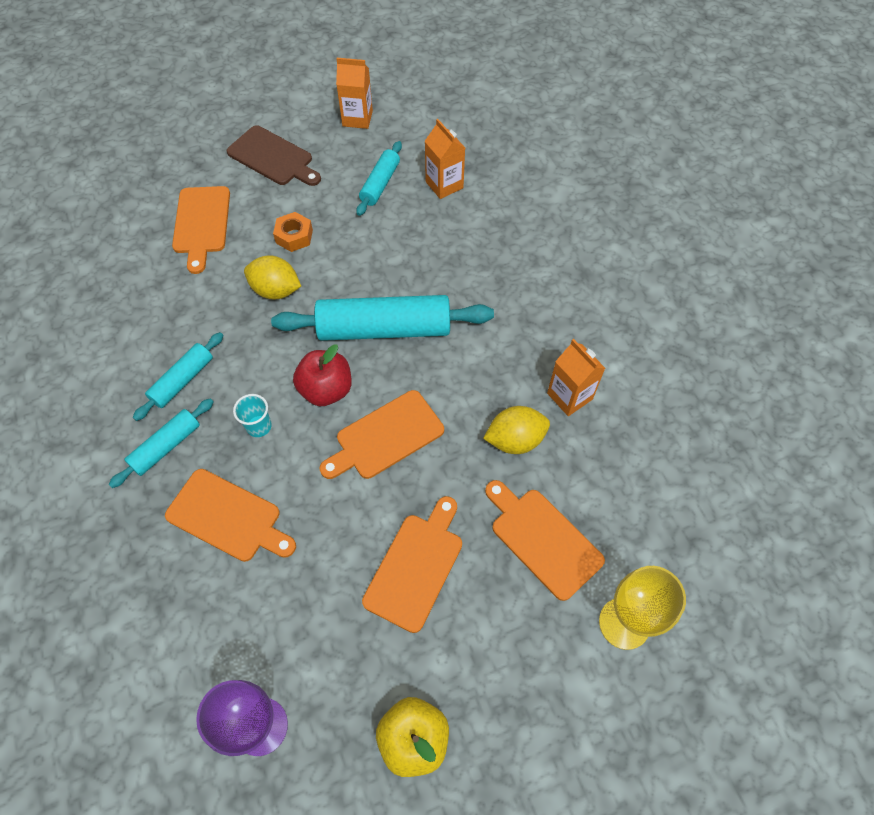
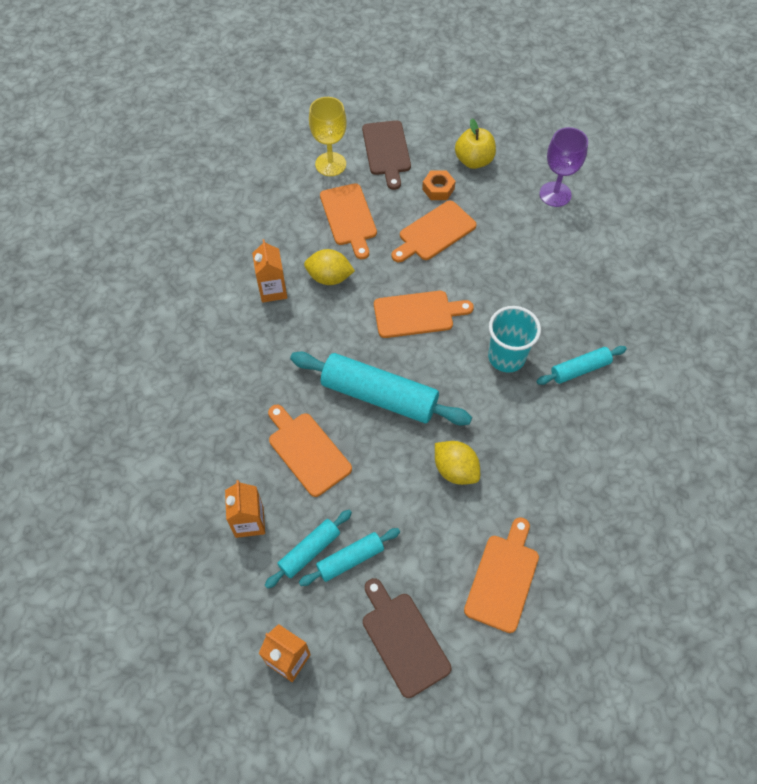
camera: 155 degrees left, 0 degrees up
turquoise rolling pin [133,332,224,421] -> turquoise rolling pin moved to [299,528,400,586]
orange cutting board [165,469,296,562] -> orange cutting board moved to [268,405,352,497]
turquoise cup [233,394,272,437] -> turquoise cup [488,306,541,373], size x1.85
orange nut [273,212,313,252] -> orange nut moved to [422,170,456,200]
red apple [293,344,352,406] -> none
none -> brown cutting board [362,120,411,190]

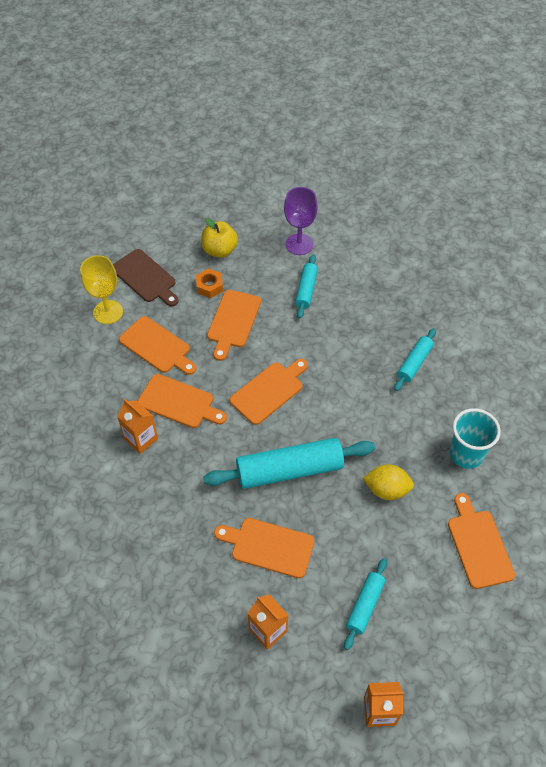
camera: 35 degrees left, 5 degrees down
turquoise rolling pin [265,510,352,589] -> turquoise rolling pin moved to [295,254,318,319]
yellow lemon [304,249,355,285] -> orange cutting board [137,374,227,428]
brown cutting board [363,578,451,698] -> none
turquoise cup [488,306,541,373] -> turquoise cup moved to [449,408,501,469]

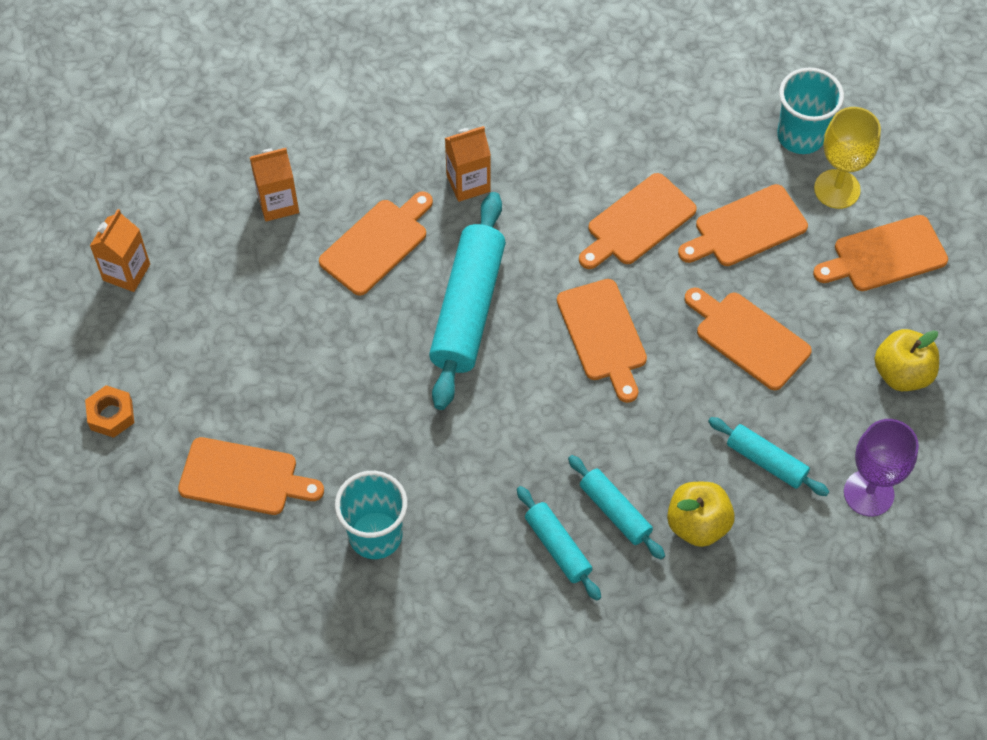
camera: 115 degrees right, 5 degrees up
brown cutting board [113,249,179,307] -> orange cutting board [813,215,948,291]
orange carton [117,399,158,454] -> orange carton moved to [445,126,491,202]
orange nut [196,269,223,298] -> orange nut moved to [85,385,134,438]
turquoise rolling pin [344,558,387,650] -> turquoise rolling pin moved to [568,455,665,560]
yellow lemon [363,464,414,500] -> none
none -> yellow apple [667,482,735,547]
none -> turquoise cup [777,68,844,154]

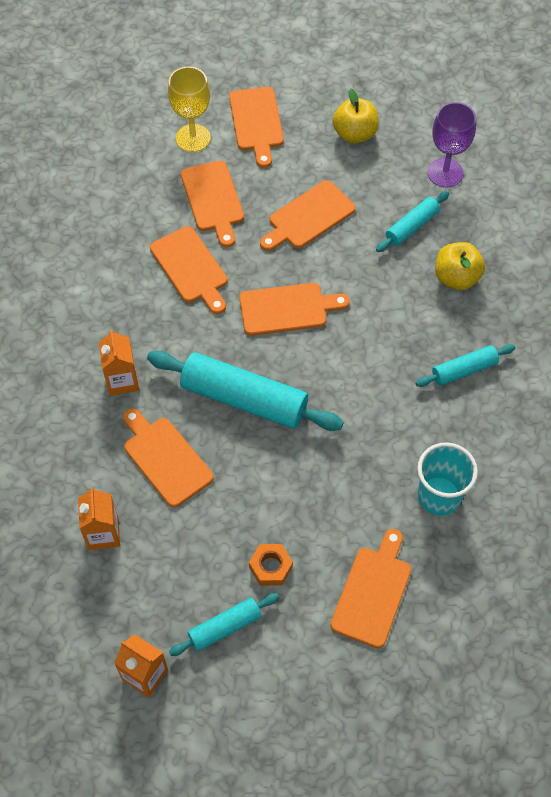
camera: 80 degrees left, 0 degrees up
orange nut [85,385,134,438] -> orange nut moved to [249,544,293,586]
turquoise rolling pin [568,455,665,560] -> turquoise rolling pin moved to [169,593,279,656]
turquoise cup [777,68,844,154] -> none

